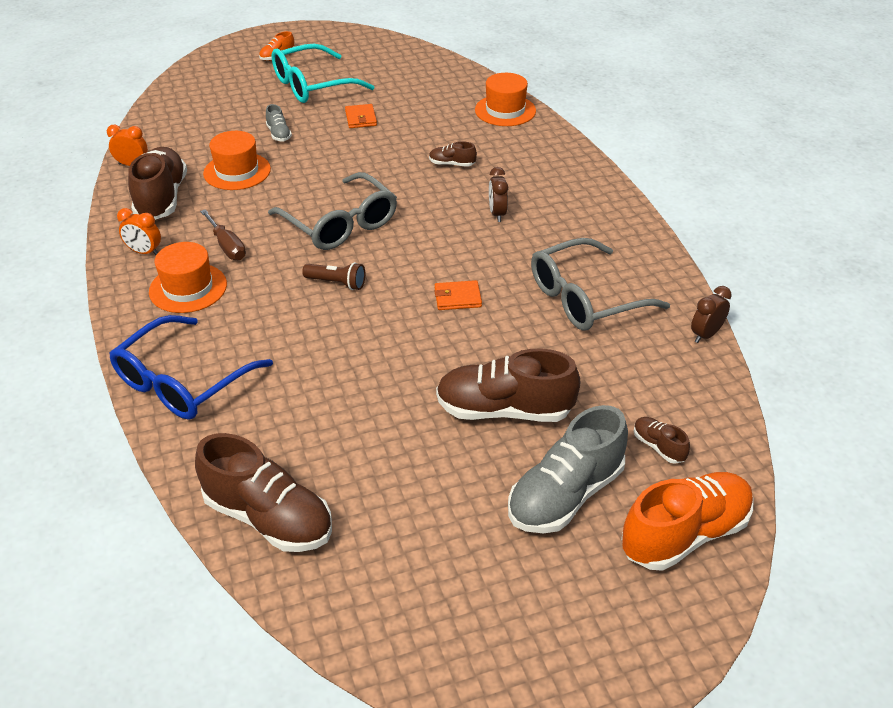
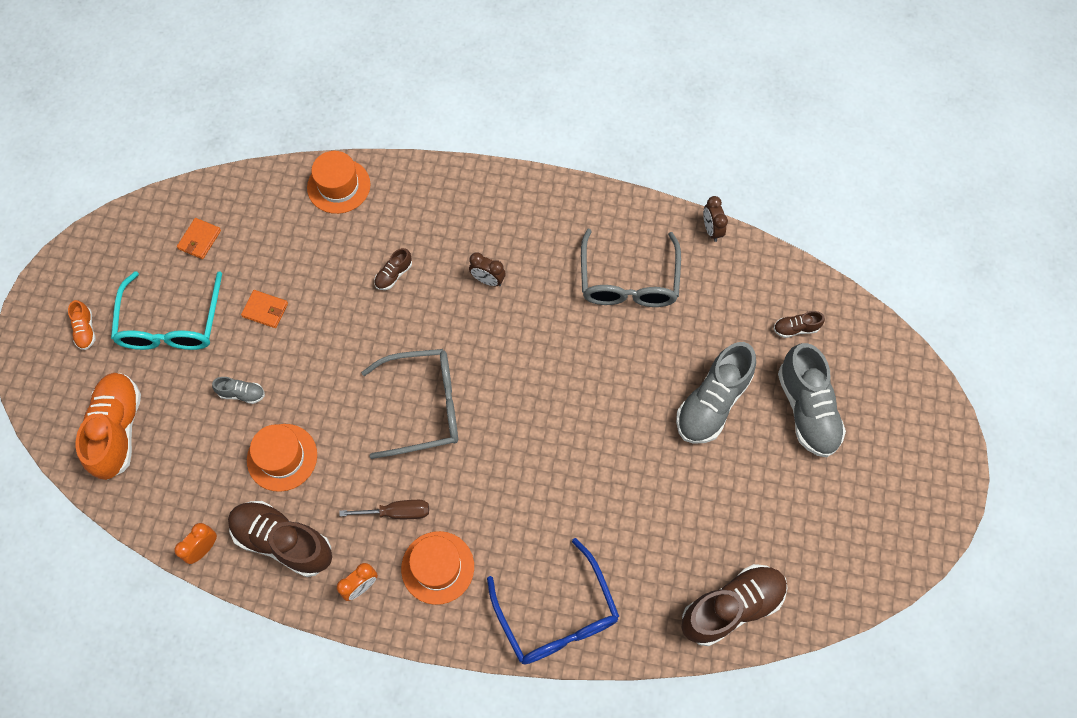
camera: 60 degrees left, 25 degrees up
brown flashlight [302,262,365,290] -> none
orange wallet [435,280,482,310] -> orange wallet moved to [177,218,221,259]
brown shoe [436,349,581,422] -> grey shoe [676,342,756,444]
orange shoe [621,472,754,571] -> orange shoe moved to [76,373,141,480]

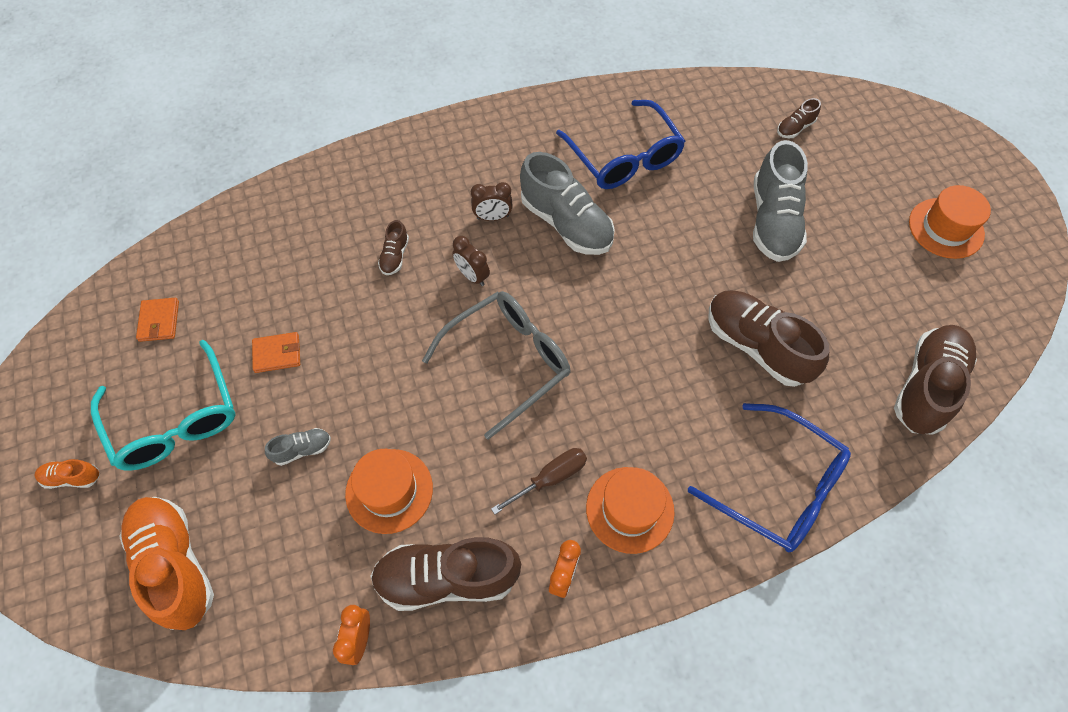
camera: 30 degrees left, 5 degrees down
orange shoe [68,300,96,350] -> orange shoe turned 135 degrees clockwise [35,459,100,489]
orange hat [307,151,370,214] -> orange hat moved to [909,185,991,259]
grey glasses [581,229,681,307] -> blue glasses [556,100,685,189]
brown clock [703,196,728,242] -> brown clock moved to [452,236,490,286]
grey shoe [778,343,846,457] -> grey shoe moved to [520,152,615,255]
none -> brown shoe [708,290,829,387]

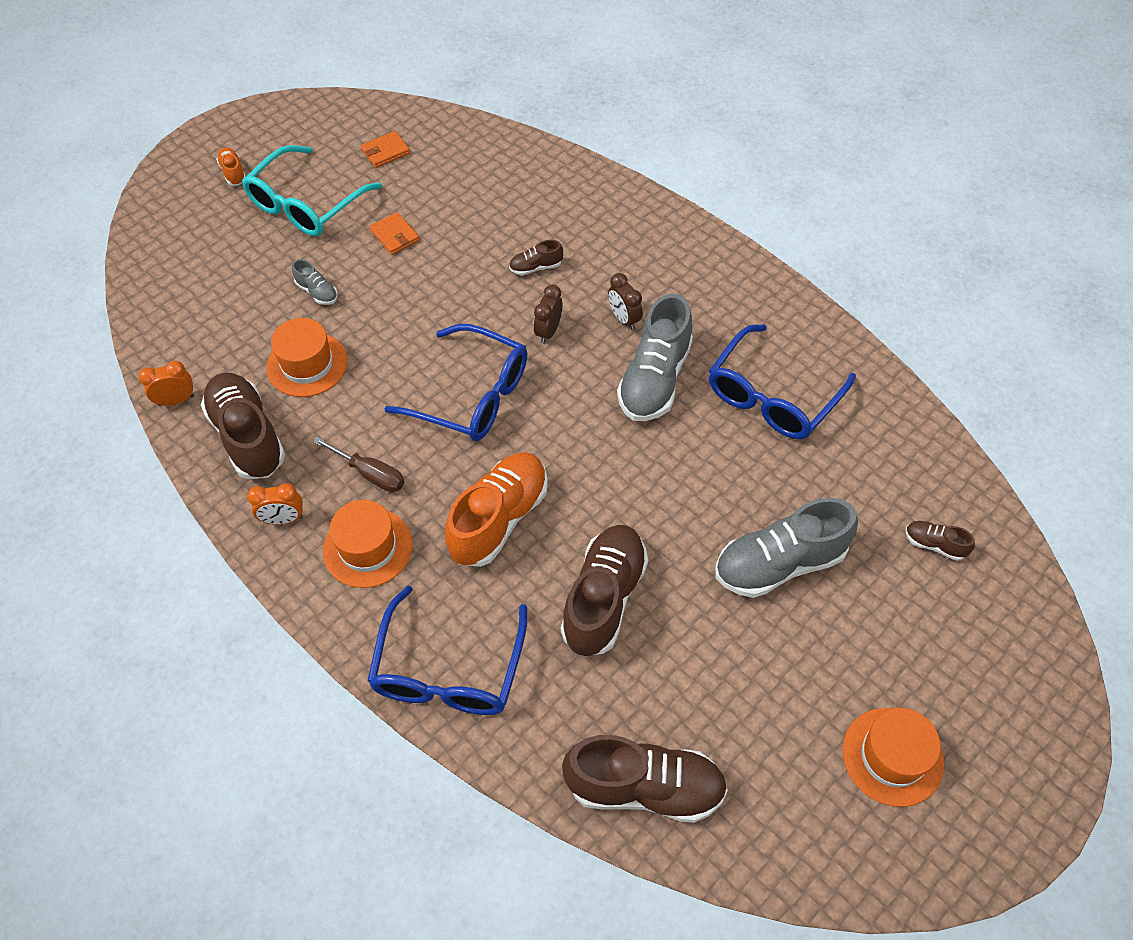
camera: 65 degrees right, 5 degrees down
orange shoe [119,497,214,630] -> orange shoe moved to [445,452,548,567]
grey glasses [422,291,570,440] -> blue glasses [384,324,527,441]

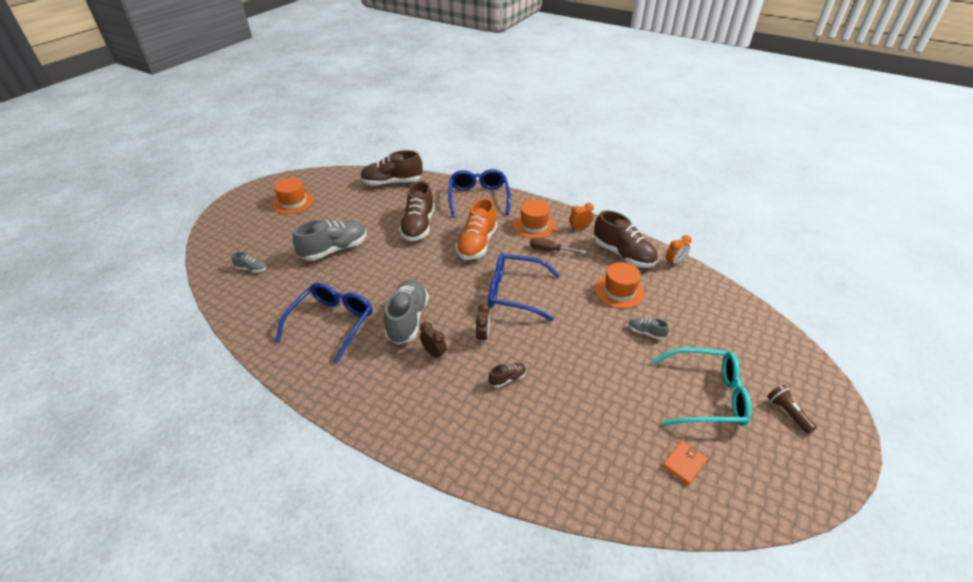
camera: 165 degrees right, 15 degrees down
orange shoe [216,148,246,185] -> brown flashlight [767,385,817,434]
turquoise glasses [242,145,382,236] -> turquoise glasses turned 75 degrees clockwise [652,348,752,426]
orange wallet [369,212,420,255] -> none
brown shoe [906,521,975,561] -> grey shoe [231,252,266,273]

